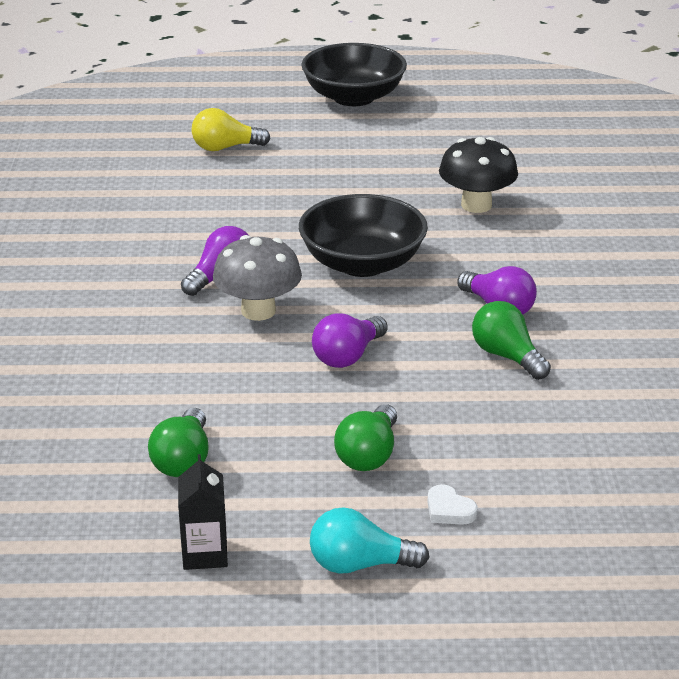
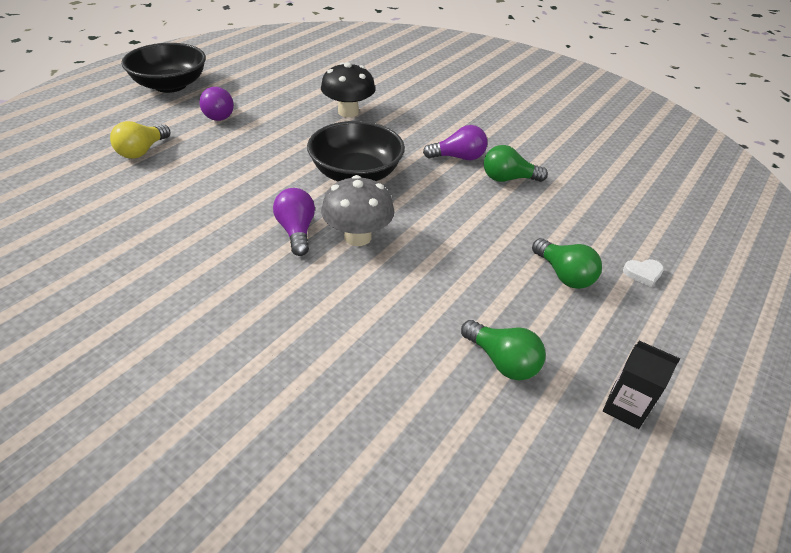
camera: 55 degrees left, 10 degrees up
turquoise light bulb [310,507,429,574] -> none
purple light bulb [312,313,388,368] -> purple light bulb moved to [199,87,234,121]

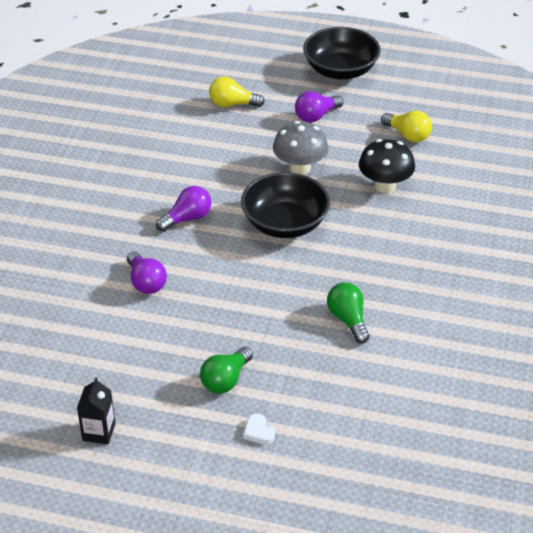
camera: 70 degrees right, 0 degrees up
grey mushroom [321,175,395,246] -> grey mushroom moved to [273,121,328,175]
purple light bulb [423,125,487,160] -> purple light bulb moved to [127,251,167,294]
green light bulb [461,320,546,381] -> none
none -> yellow light bulb [381,111,432,142]

